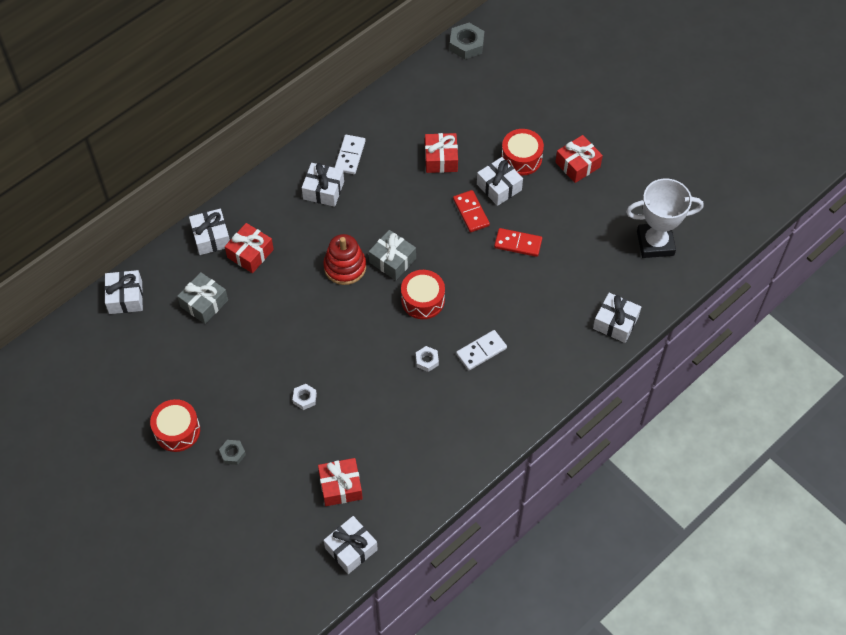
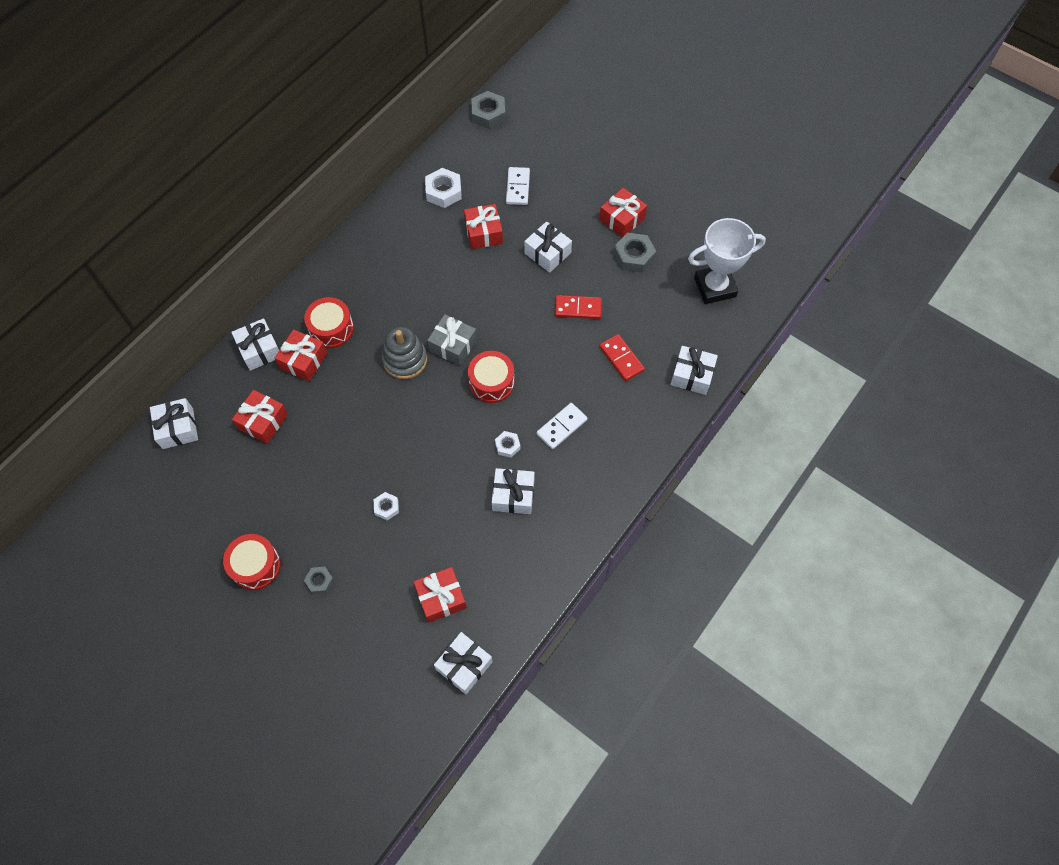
camera: 10 degrees left, 5 degrees up
grey gift [177,272,228,324] -> red gift [232,390,288,444]
white gift [302,163,344,207] -> white gift moved to [492,468,535,514]
red stacking toy [323,234,366,285] -> grey stacking toy [382,326,427,379]
white domino [335,135,365,174] -> white domino moved to [506,167,530,205]
red domino [453,190,490,232] -> red domino moved to [599,334,645,381]
red drum [501,129,544,176] -> red drum moved to [304,297,354,348]
none -> white nut [425,168,462,208]
none -> grey nut [614,233,656,272]

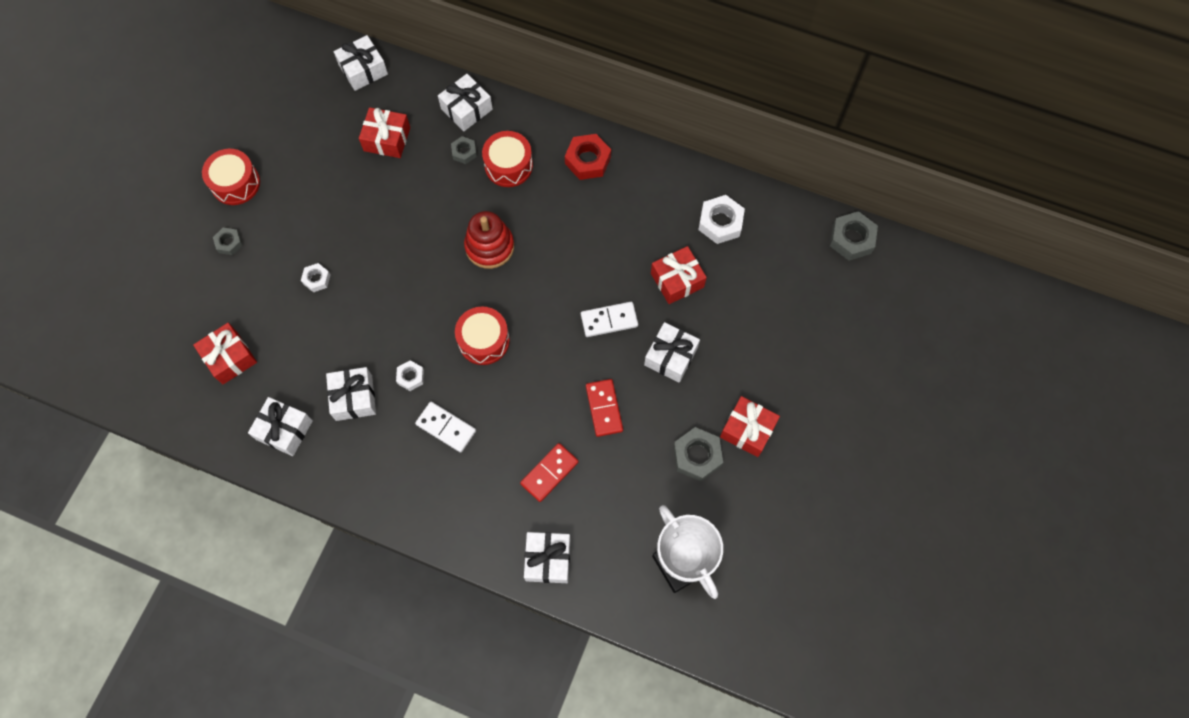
camera: 75 degrees right, 5 degrees up
red gift [275,329,327,381] -> grey nut [451,136,477,164]
grey stacking toy [382,326,427,379] -> red stacking toy [464,211,514,269]
grey gift [427,314,477,366] -> none
white gift [434,632,493,695] -> white gift moved to [248,397,313,456]
white domino [506,167,530,205] -> white domino moved to [581,302,638,337]
none -> red nut [565,134,611,180]

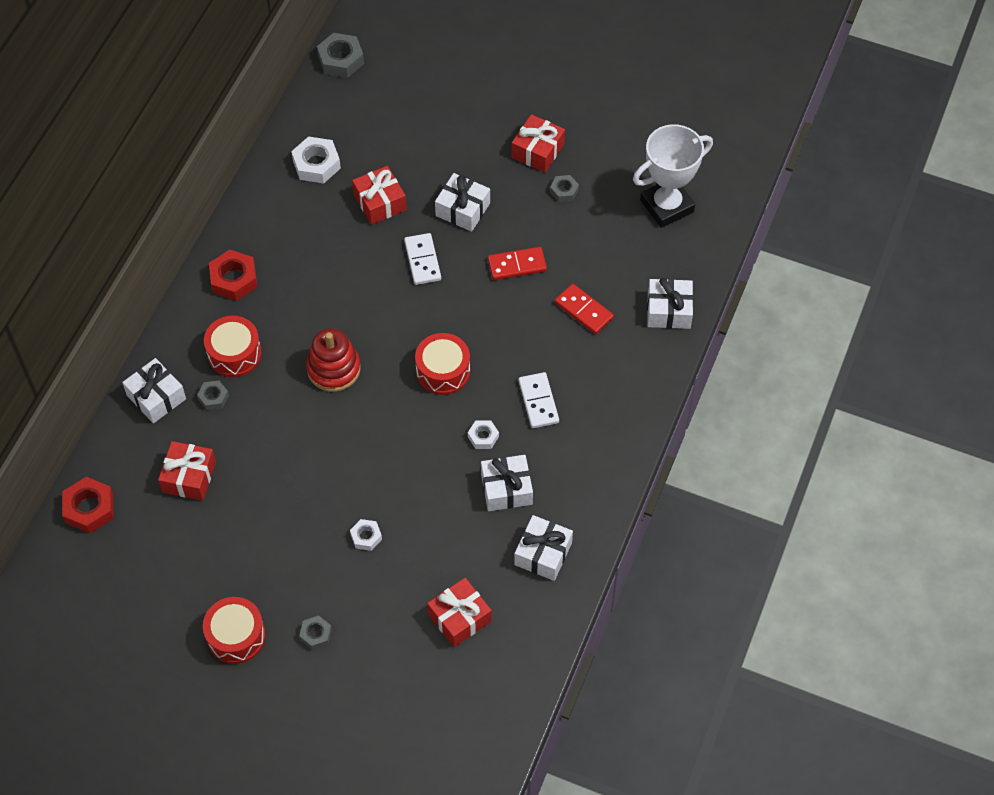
camera: 90 degrees left, 10 degrees down
white gift [334,35,388,91] -> red nut [62,477,114,533]
white domino [415,402,476,453] -> white domino turned 45 degrees counterclockwise [518,372,559,428]
grey nut [673,427,723,481] -> grey nut [550,175,579,202], size x0.58

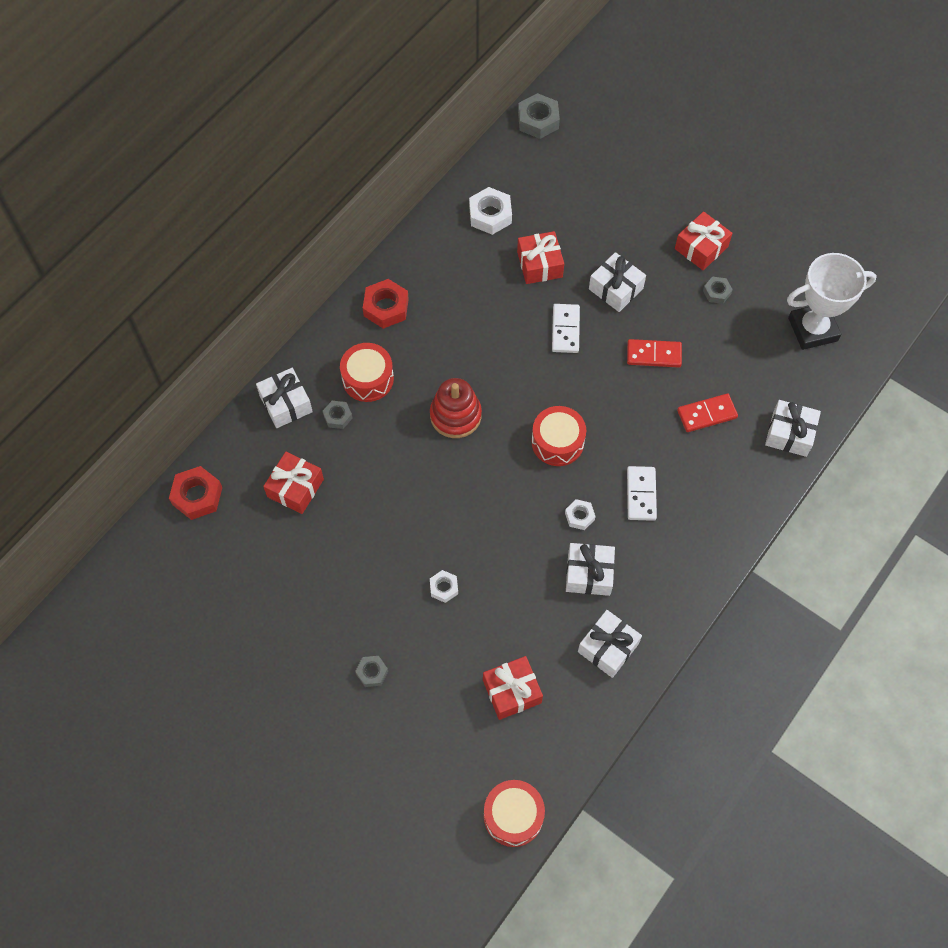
camera: 15 degrees right, 5 degrees up
red drum [203,597,266,664] -> red drum moved to [484,780,545,847]
red domino [555,284,614,334] -> red domino turned 75 degrees counterclockwise [677,394,738,432]

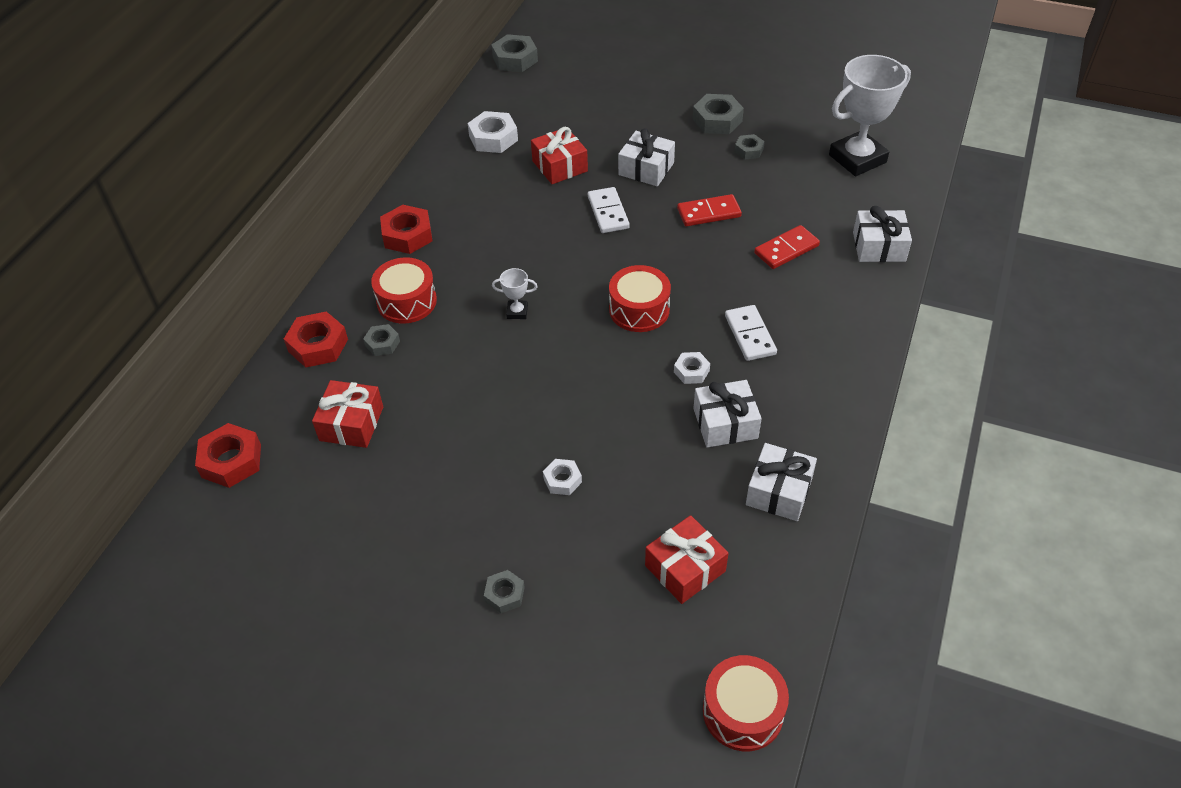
camera: 15 degrees left, 15 degrees down
white gift [256,368,313,428] -> red nut [284,311,348,367]
red stacking toy [430,378,482,438] -> white trophy [492,268,538,319]
red gift [675,211,733,270] -> grey nut [693,94,744,134]

